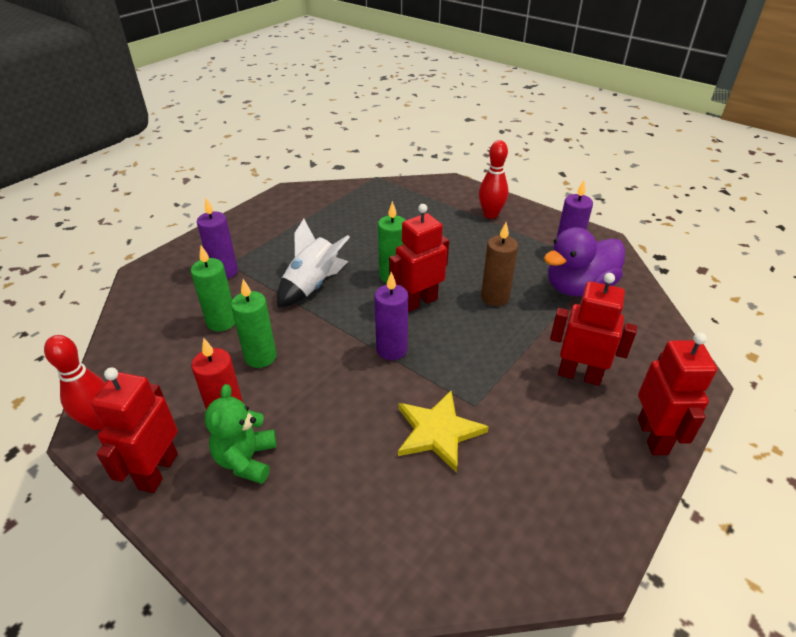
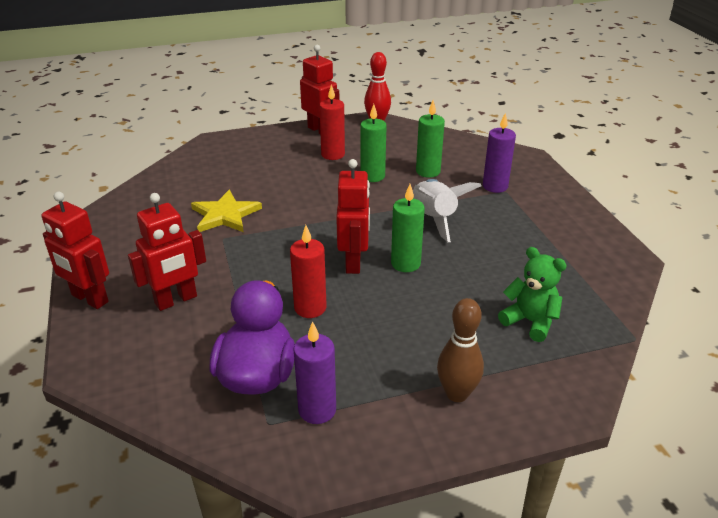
camera: 125 degrees right, 5 degrees down
green teddy bear [204,384,276,484] -> green teddy bear moved to [498,247,567,342]
purple candle [375,272,408,360] -> none
red bowling pin [479,140,509,219] -> brown bowling pin [437,298,484,402]
brown candle [481,222,518,306] -> red candle [290,225,327,318]

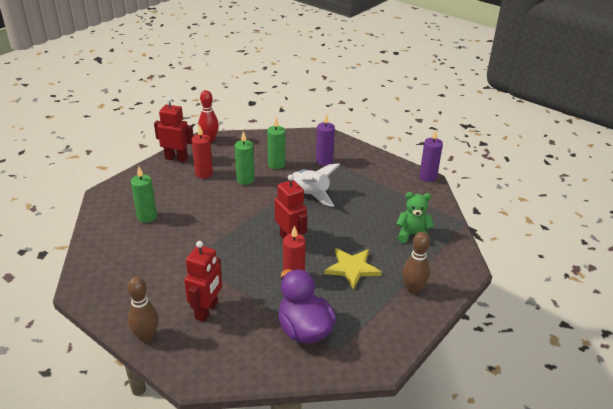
camera: 35 degrees left, 0 degrees up
red robot [41,192,109,309] -> brown bowling pin [127,277,159,342]
yellow star [191,190,262,232] -> yellow star moved to [324,248,382,290]
purple candle [294,321,336,424] -> purple candle moved to [419,129,443,182]
green candle [391,184,425,272] -> green candle moved to [131,166,157,223]

